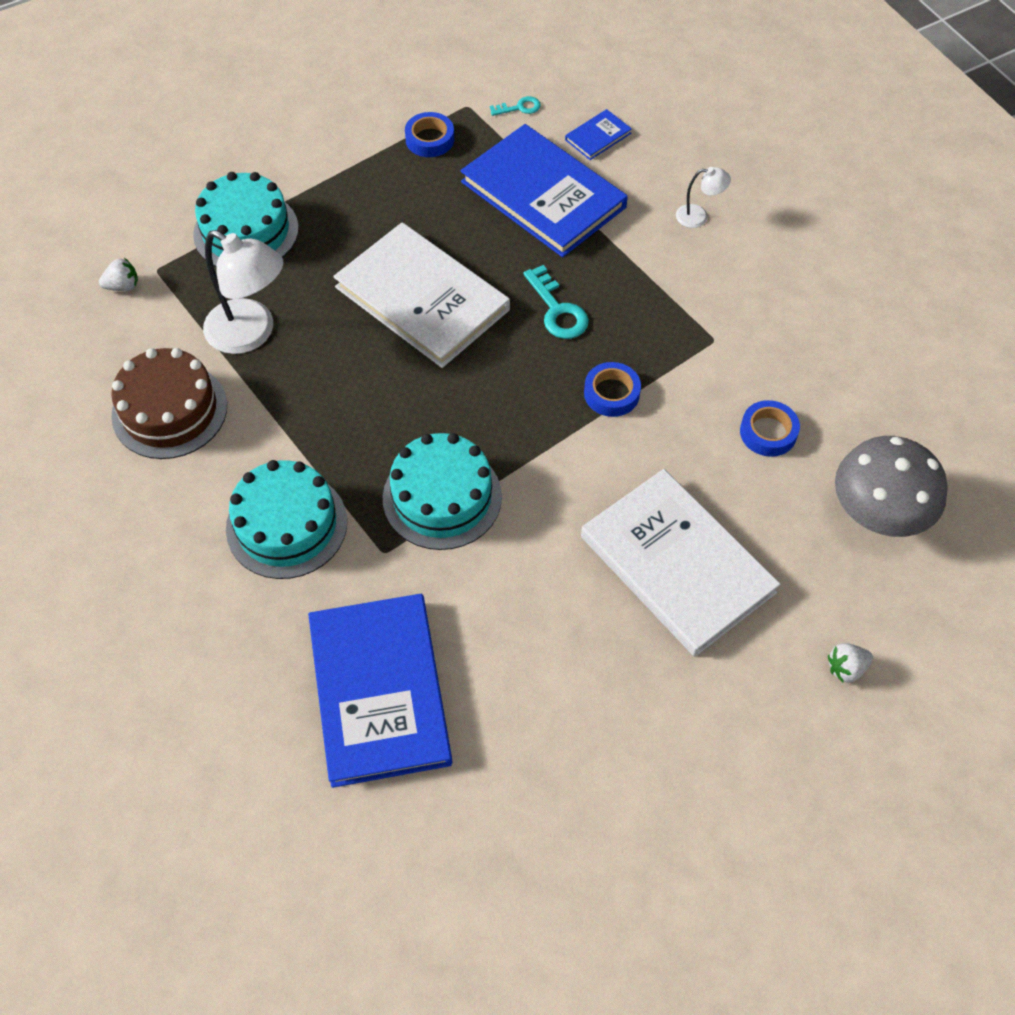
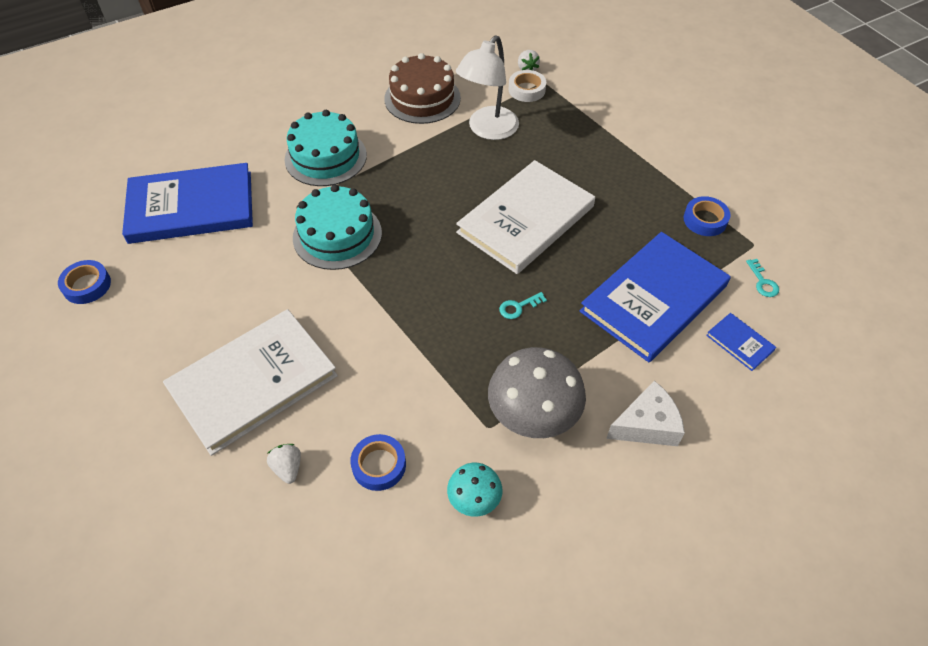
camera: 90 degrees right, 5 degrees down
turquoise cake [193,172,299,267] -> none
turquoise key [523,265,589,339] -> turquoise key [499,292,547,319], size x0.59
blue tape [584,362,641,417] -> blue tape moved to [58,260,111,304]
white lamp [676,167,731,228] -> white cheese [606,381,685,446]
white strawberry [828,643,873,683] -> white strawberry moved to [267,444,301,484]
grey mushroom [835,436,948,537] -> grey mushroom moved to [488,347,586,438]
none -> turquoise mushroom [447,463,502,517]
none -> white tape [509,70,546,102]

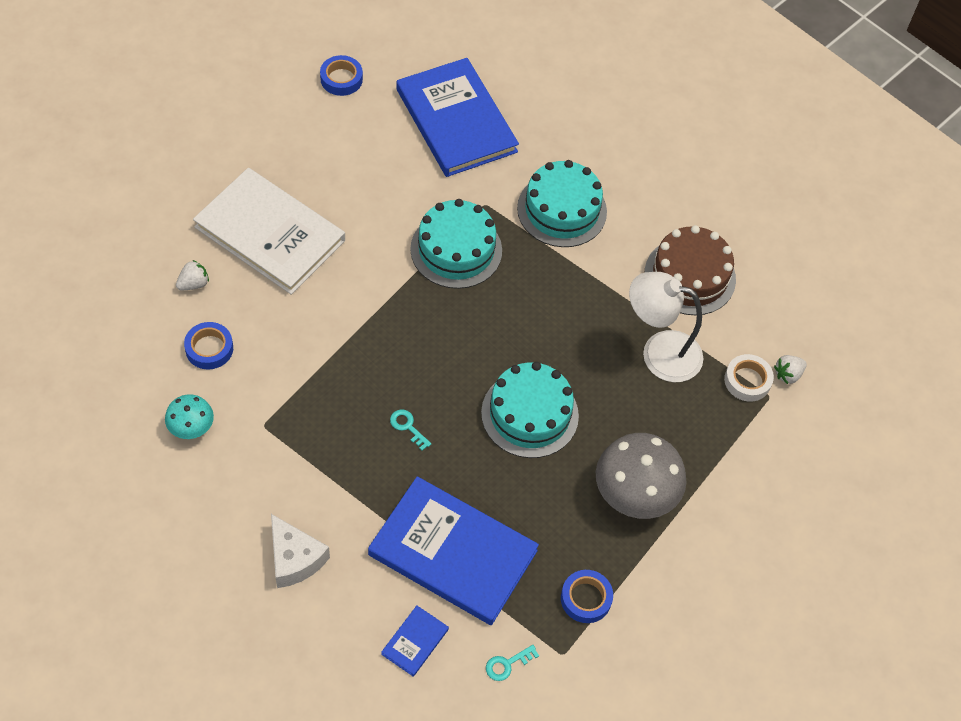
camera: 70 degrees right, 5 degrees up
white book [456,160,595,274] -> turquoise cake [481,362,579,458]
grey mushroom [488,347,586,438] -> grey mushroom moved to [596,433,686,519]

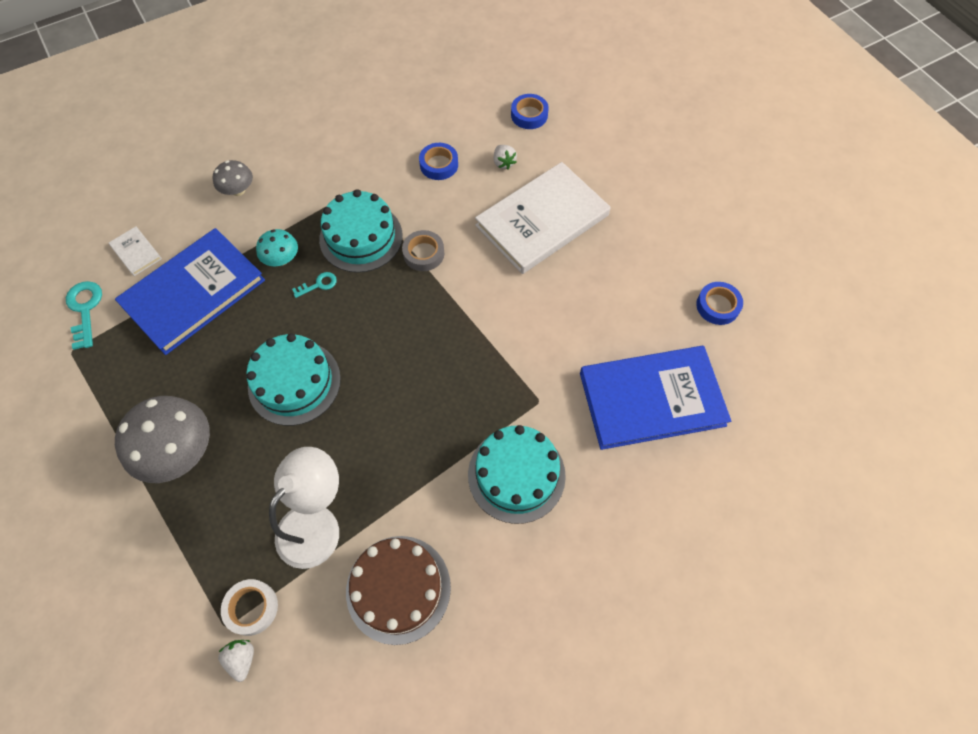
camera: 110 degrees right, 5 degrees up
turquoise mushroom [165,394,214,439] -> turquoise mushroom moved to [256,229,298,266]
white cheese [271,514,330,588] -> grey mushroom [213,160,253,196]
blue book [381,605,449,677] -> white book [109,226,162,276]
turquoise cake [410,199,502,289] -> turquoise cake moved to [319,190,403,273]
turquoise key [486,645,539,681] -> turquoise key [66,281,102,350], size x1.69
blue tape [561,570,613,623] -> blue tape moved to [511,94,549,129]
none -> grey tape [402,230,444,271]

